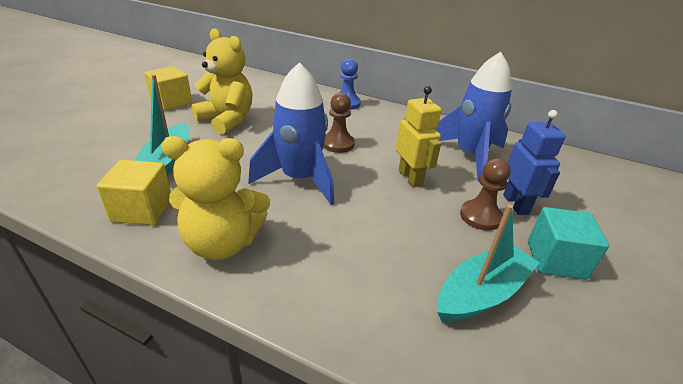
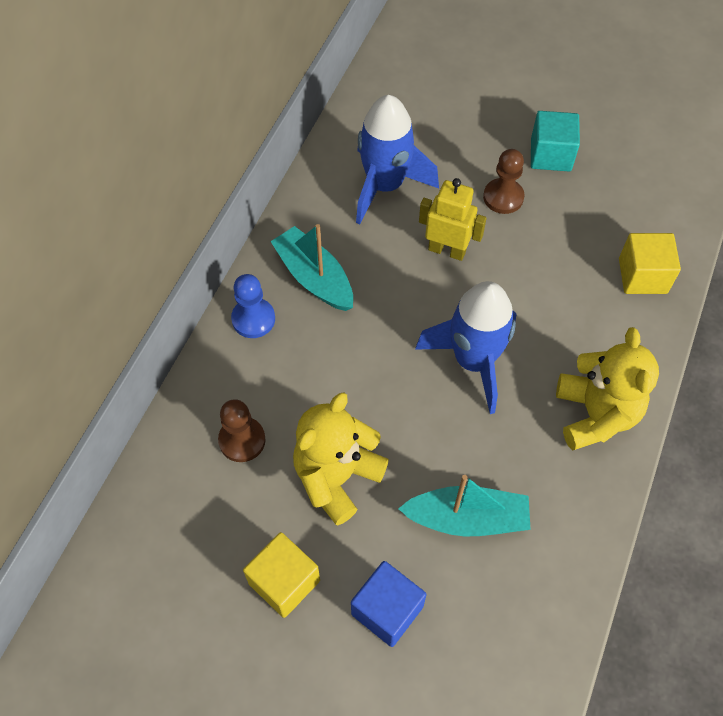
camera: 90 degrees left, 25 degrees up
yellow cube [96,160,171,225] -> yellow cube moved to [619,233,681,294]
brown pawn [324,93,355,153] -> brown pawn moved to [218,399,266,462]
yellow robot [396,86,442,188] -> yellow robot turned 45 degrees clockwise [419,178,487,261]
turquoise boat [437,204,539,322] -> turquoise boat moved to [270,224,353,311]
blue robot [503,110,566,215] -> none
none -> blue cube [351,561,427,647]

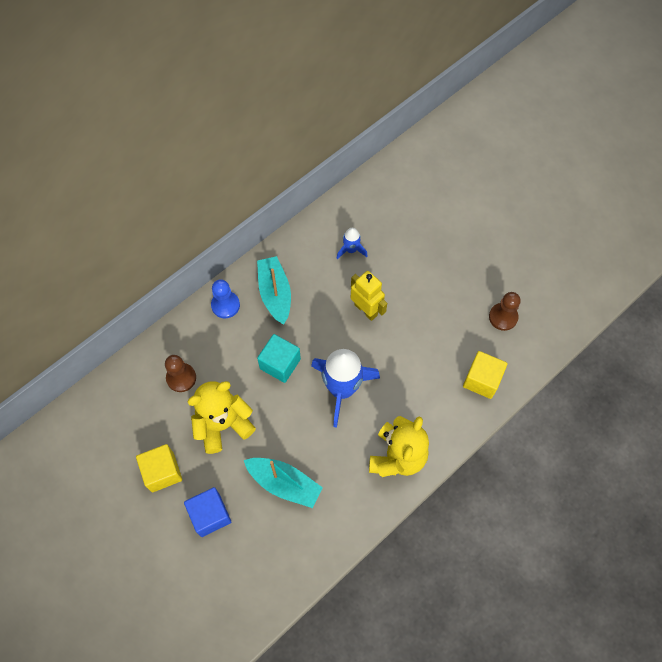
camera: 25 degrees right, 5 degrees up
blue rocket [356,95,439,224] -> blue rocket [336,228,368,259], size x0.48
brown pawn [483,149,524,214] -> brown pawn moved to [489,292,521,331]
turquoise cube [531,111,580,172] -> turquoise cube moved to [257,334,301,383]

